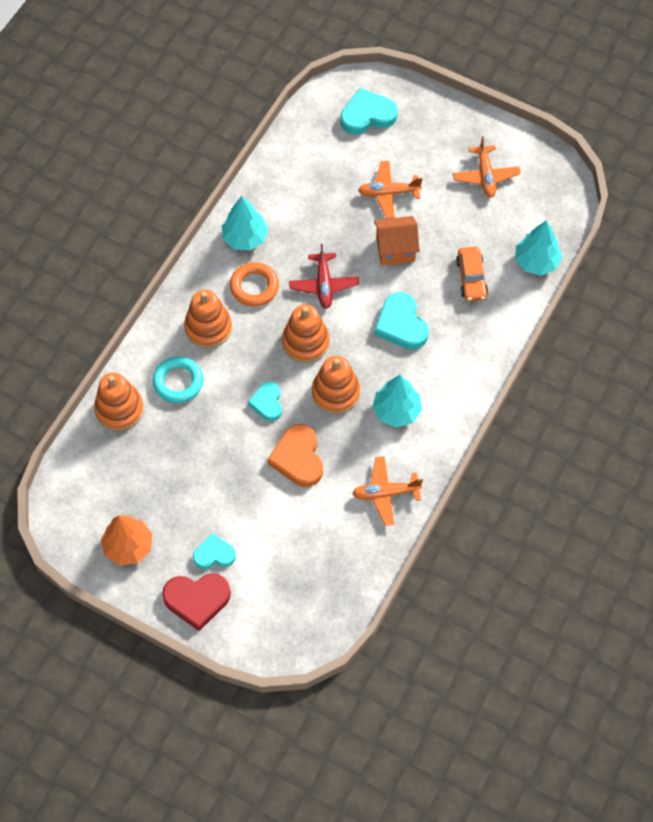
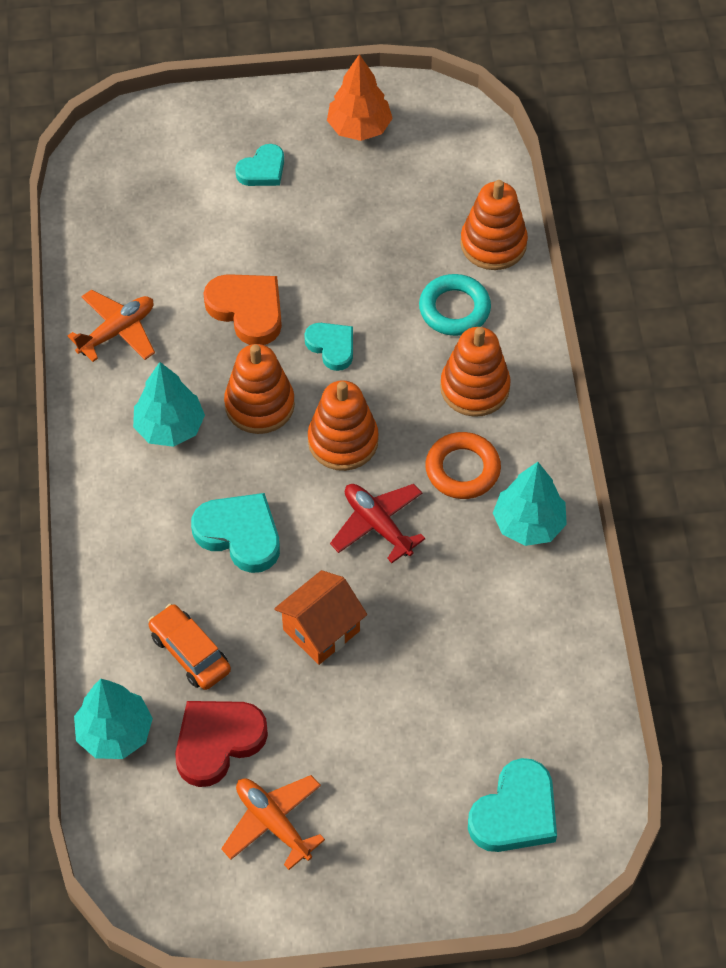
camera: 145 degrees right, 5 degrees down
red heart [162,573,231,631] -> red heart moved to [175,701,268,787]
orange plane [358,161,423,219] -> none

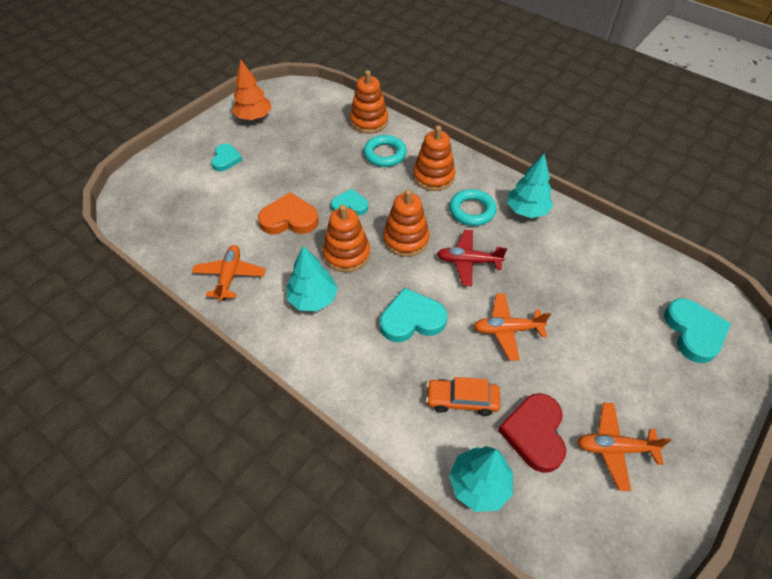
camera: 45 degrees left, 5 degrees down
orange house [274,570,367,665] -> orange plane [474,293,551,361]
orange ring [425,432,501,499] -> turquoise ring [449,189,496,226]

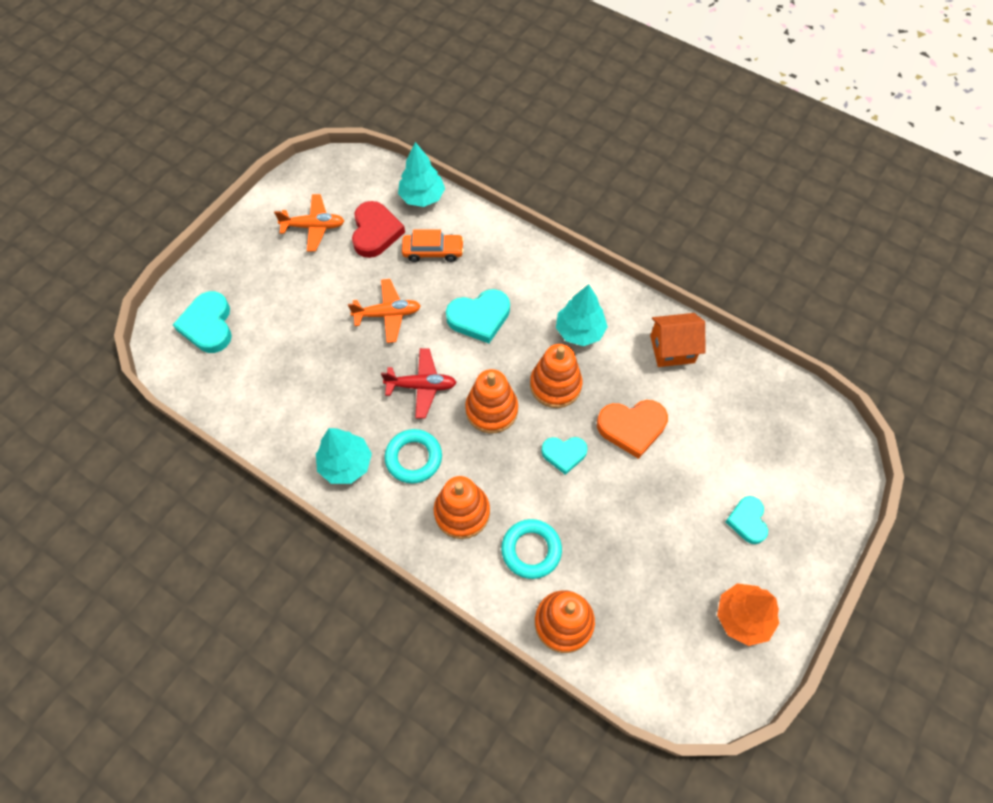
camera: 175 degrees right, 10 degrees up
orange plane [192,245,266,301] -> orange house [650,313,705,367]

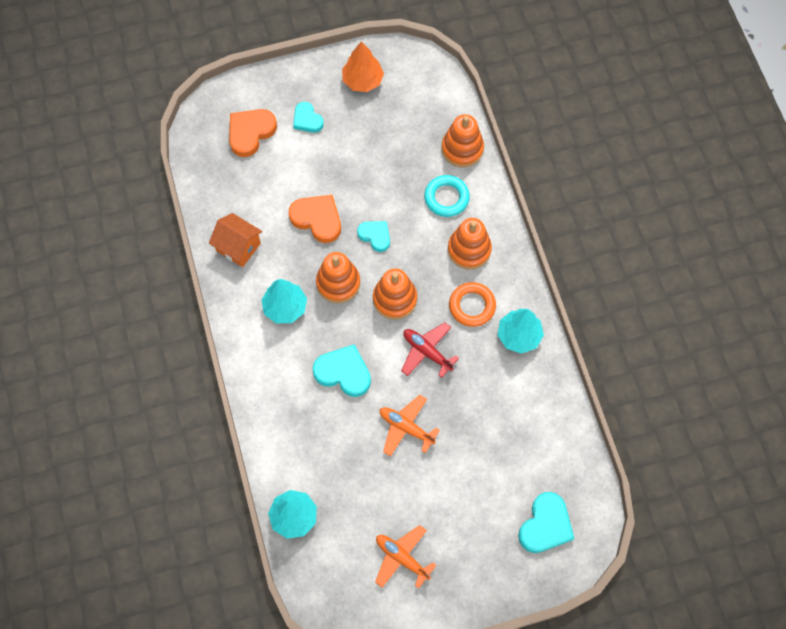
camera: 140 degrees left, 5 degrees up
red heart [352,201,405,258] -> none
turquoise ring [385,429,442,484] -> orange ring [449,282,496,327]
orange car [402,230,464,262] -> none
turquoise heart [725,496,768,544] -> turquoise heart turned 105 degrees clockwise [293,102,324,133]
none -> orange heart [229,109,277,157]

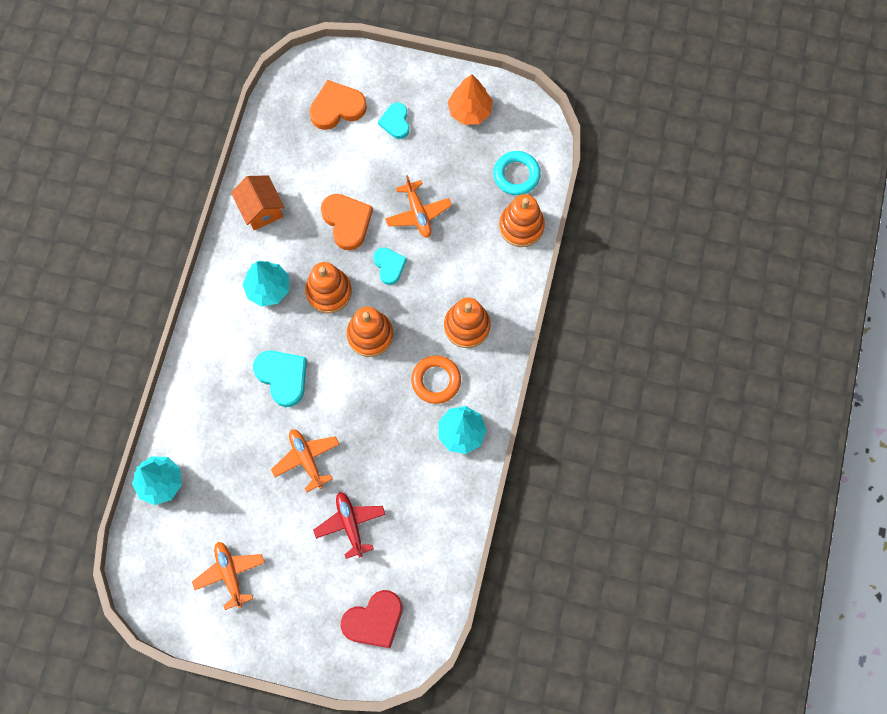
camera: 30 degrees right, 5 degrees up
red plane [401,322,459,378] -> red plane moved to [313,492,386,559]
turquoise ring [424,175,470,217] -> turquoise ring moved to [493,151,541,195]
turquoise heart [518,492,574,553] -> red heart [341,590,403,648]
none -> orange plane [385,175,452,238]

